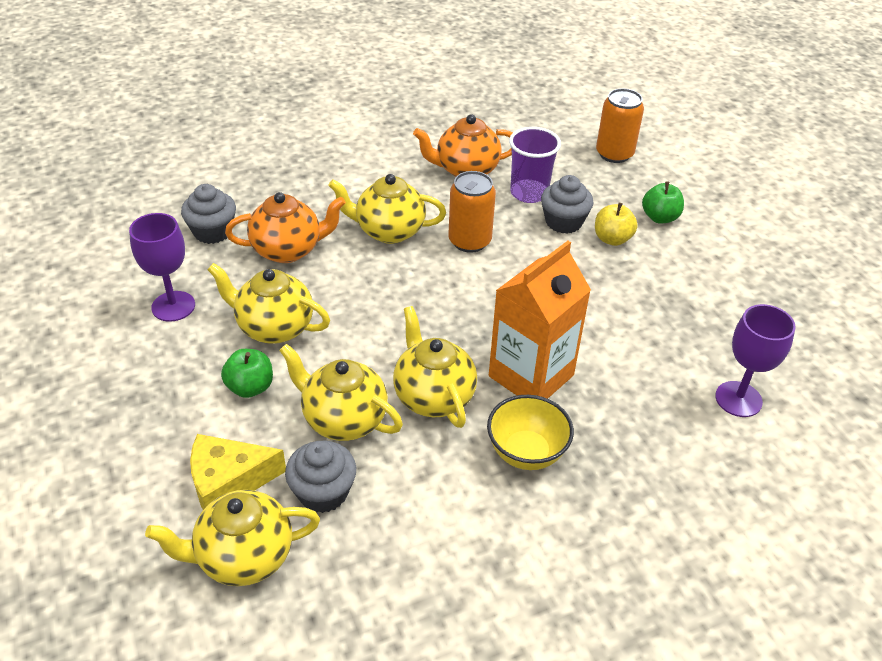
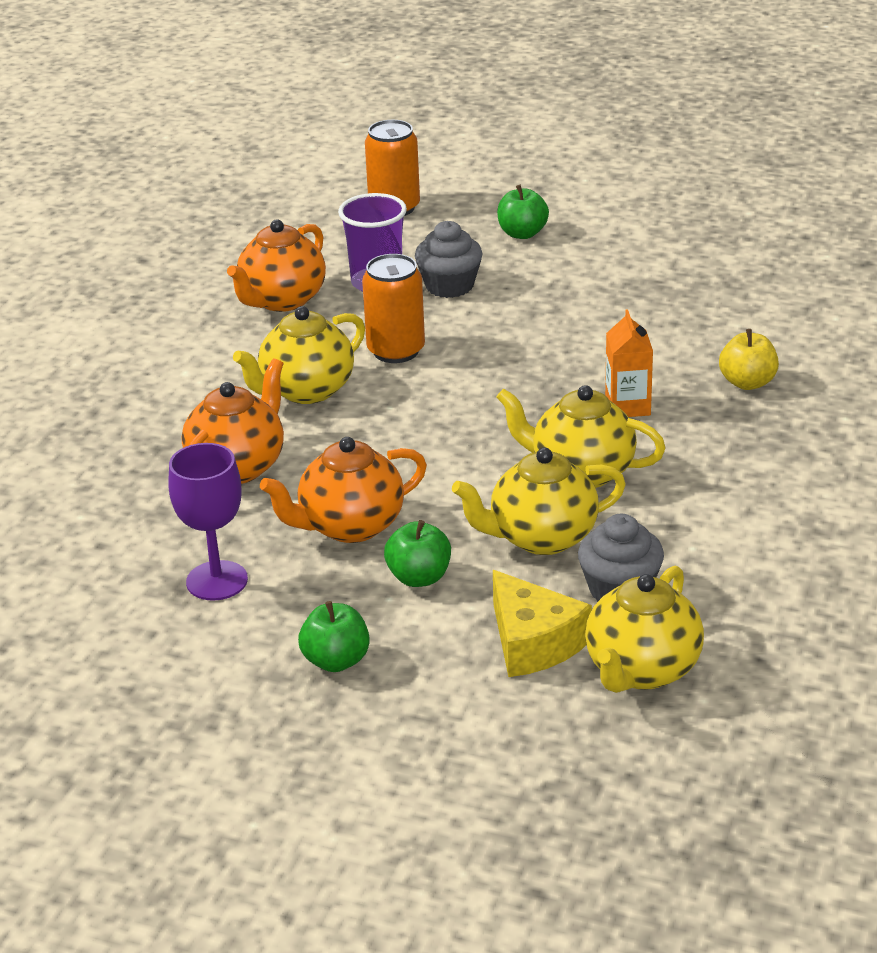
camera: 45 degrees left, 10 degrees down
grey cupcake [181,184,236,244] -> none
yellow cheese [190,434,286,510] -> yellow cheese turned 60 degrees counterclockwise [493,570,592,677]
yellow teapot [207,263,330,344] -> orange teapot [260,437,427,543]
yellow bowl [487,395,574,470] -> none
orange carton [489,241,591,399] -> orange carton [605,309,653,417], size x0.53
yellow apple [595,203,638,246] -> yellow apple moved to [719,329,779,390]
purple goblet [715,304,796,417] -> none
none -> green apple [298,601,370,672]

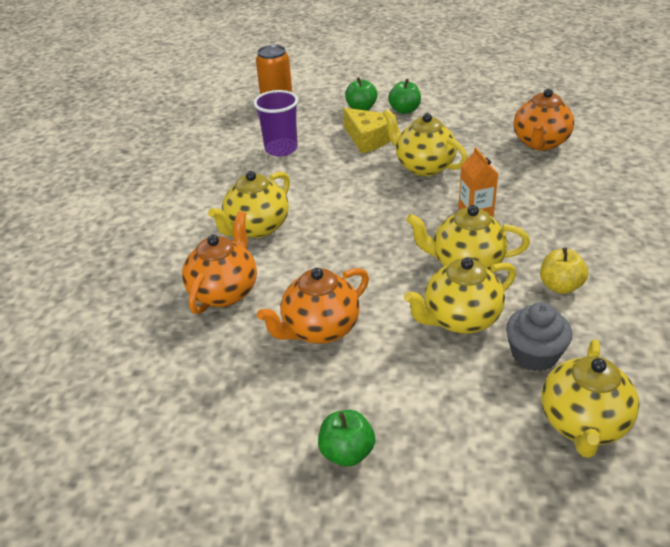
camera: 10 degrees left, 5 degrees up
purple goblet [169,443,248,601] -> none
orange teapot [227,219,326,312] -> orange teapot moved to [514,89,574,151]
orange can [362,254,425,363] -> none
green apple [384,520,451,587] -> green apple moved to [388,79,421,114]
grey cupcake [415,221,483,298] -> none
yellow cheese [493,570,592,677] -> yellow cheese moved to [343,108,396,154]
yellow apple [719,329,779,390] -> yellow apple moved to [540,248,588,294]
none -> yellow teapot [383,109,468,176]

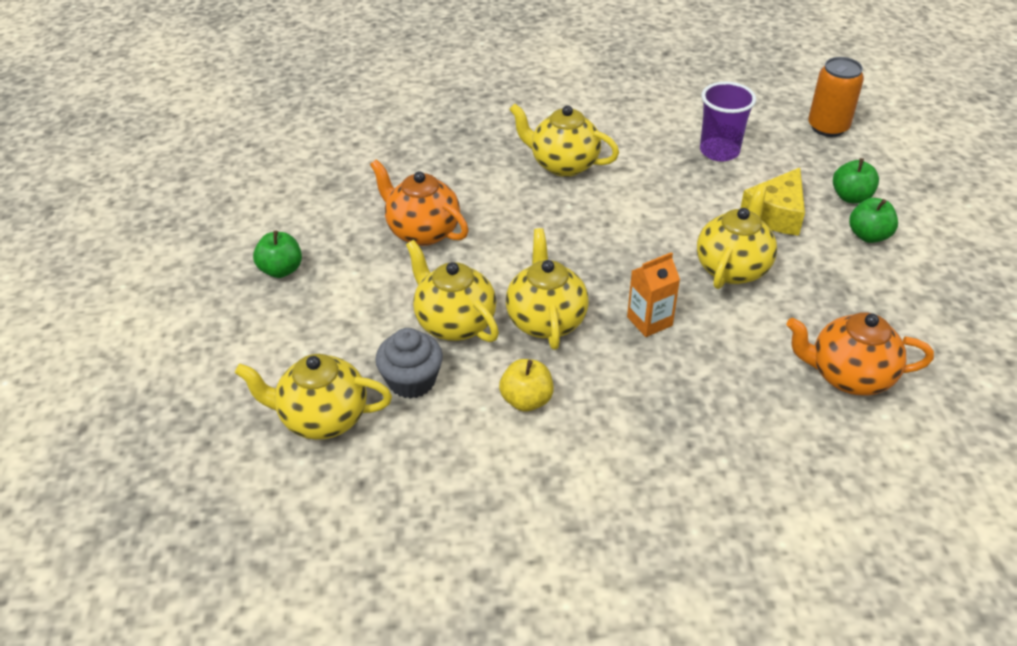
camera: 75 degrees right, 5 degrees up
orange teapot [182,211,257,314] -> none

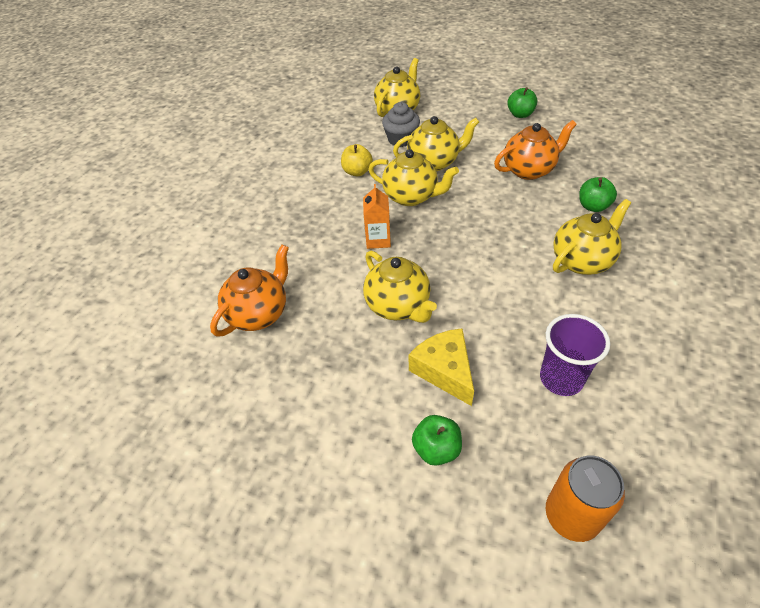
camera: 120 degrees right, 5 degrees up
green apple [849,198,898,243] -> green apple moved to [579,177,617,212]

